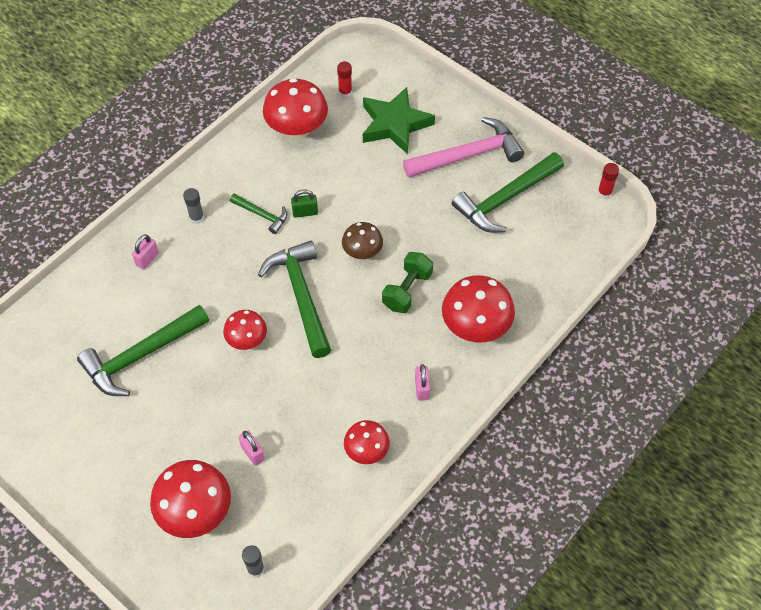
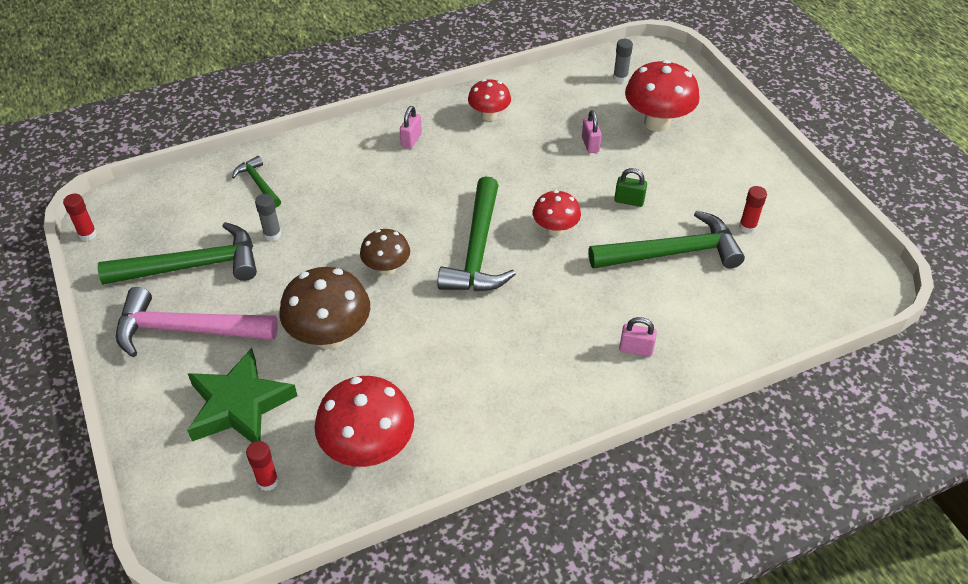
camera: 155 degrees left, 10 degrees down
pink padlock [132,234,159,269] -> pink padlock turned 45 degrees clockwise [619,317,657,356]
grey glue stick [183,188,204,224] -> grey glue stick moved to [255,194,281,241]
green hammer [230,194,287,234] -> green hammer moved to [232,156,281,207]
green padlock [291,190,318,218] -> green padlock moved to [614,168,647,207]
green dumbbell [382,252,433,313] -> none
red mushroom [442,275,515,343] -> none
none -> brown mushroom [279,267,370,349]
none -> red glue stick [739,186,767,233]

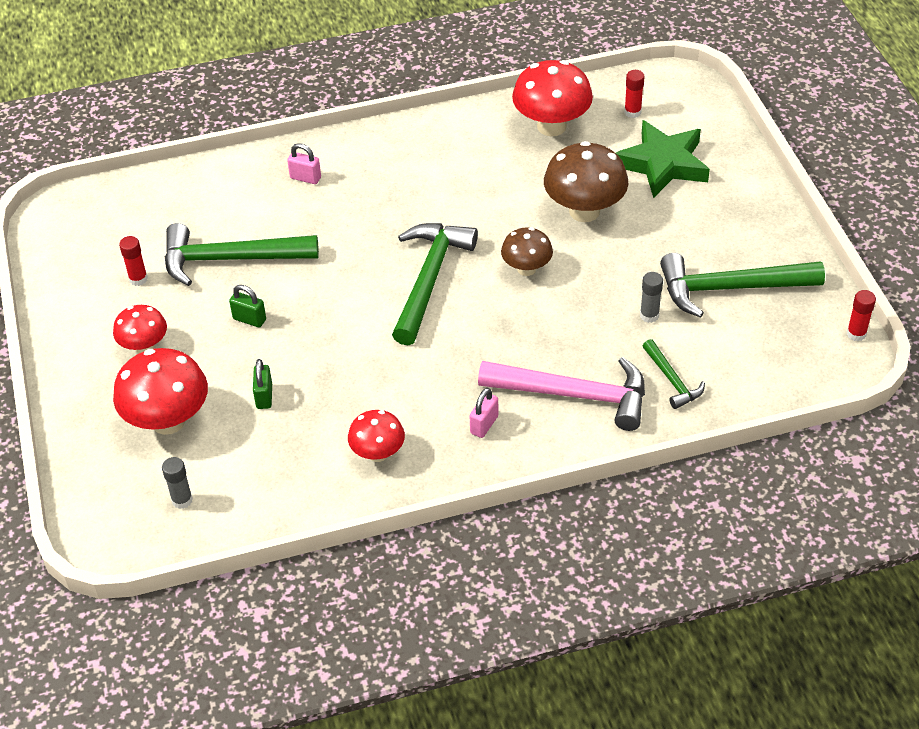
camera: 170 degrees left, 0 degrees up
pink hammer [116,287,278,357] -> pink hammer moved to [478,357,645,431]
red mushroom [533,190,581,236] -> red mushroom moved to [113,305,167,353]
pink padlock [582,110,602,153] -> green padlock [253,359,272,409]

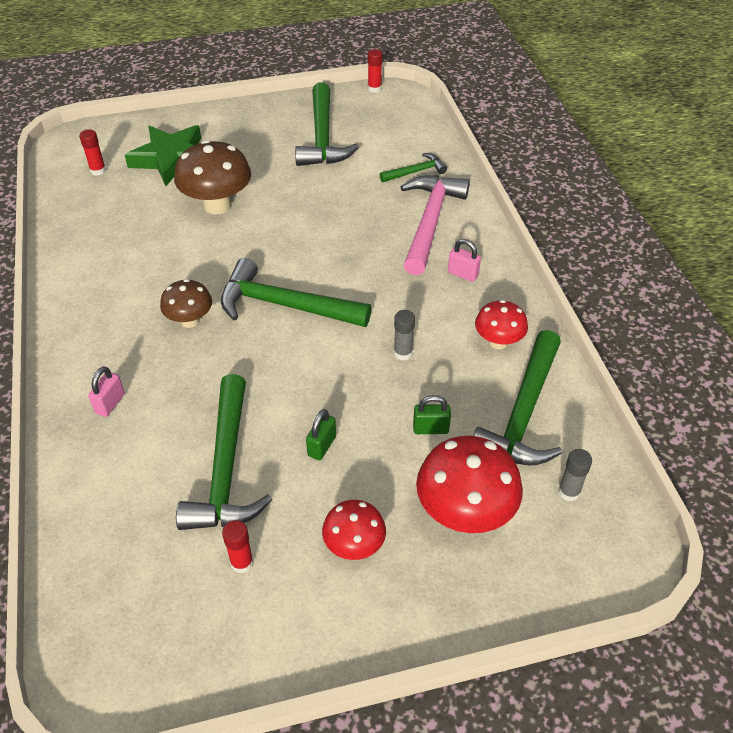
camera: 90 degrees left, 0 degrees up
brown mushroom [501,227,553,276] -> brown mushroom moved to [160,279,212,328]
red mushroom [512,60,593,136] -> none
grey glue stick [640,272,663,323] -> grey glue stick moved to [394,310,415,361]
none -> green hammer [473,330,562,465]

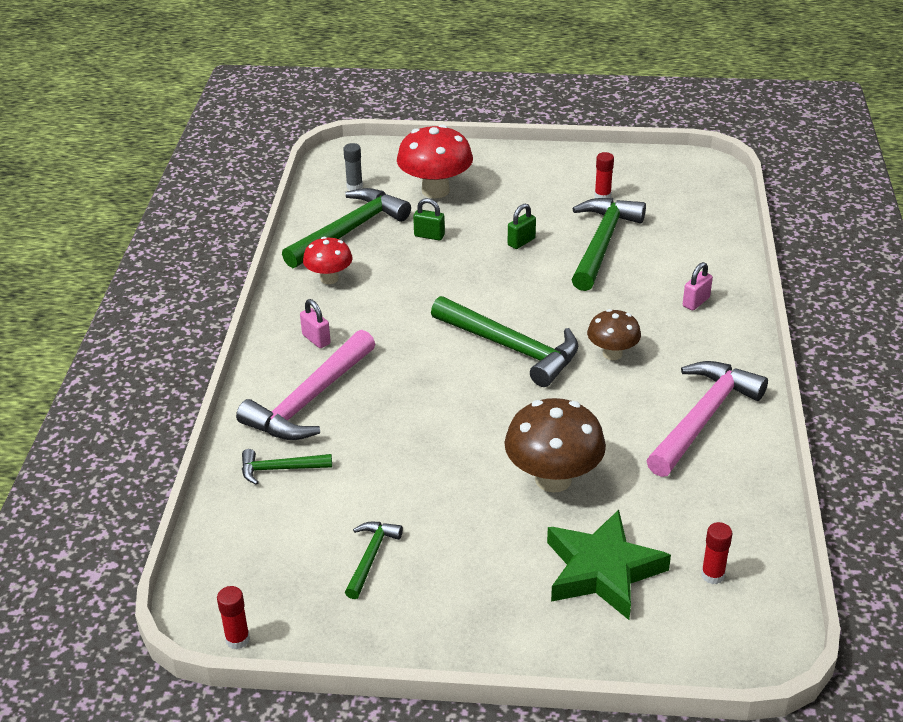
camera: 160 degrees left, 10 degrees down
green hammer [295,82,359,166] -> green hammer [345,522,403,599], size x0.51
red mushroom [322,500,386,560] -> none
grey glue stick [394,310,415,361] -> none
none -> pink hammer [646,361,768,477]

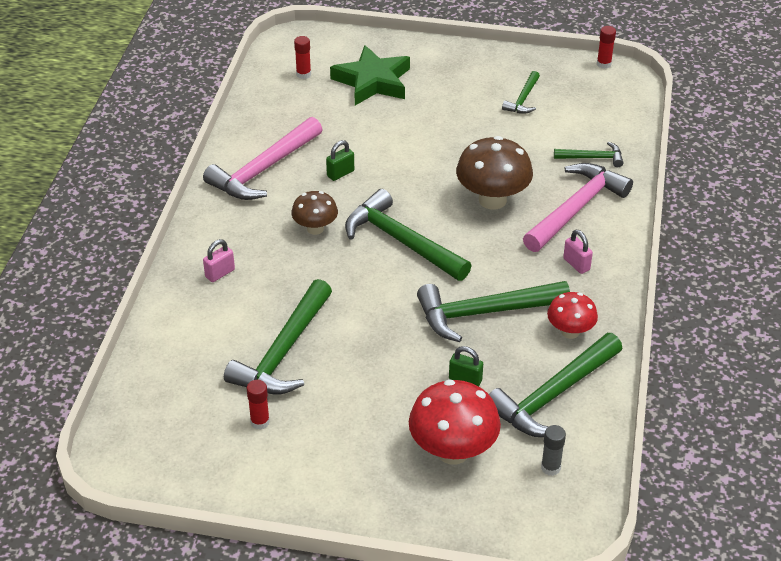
camera: 175 degrees left, 5 degrees up
brown mushroom [504,398,606,493] -> brown mushroom moved to [456,136,533,210]
green padlock [508,204,536,249] -> green padlock moved to [326,140,354,181]
none -> green hammer [417,281,570,342]

